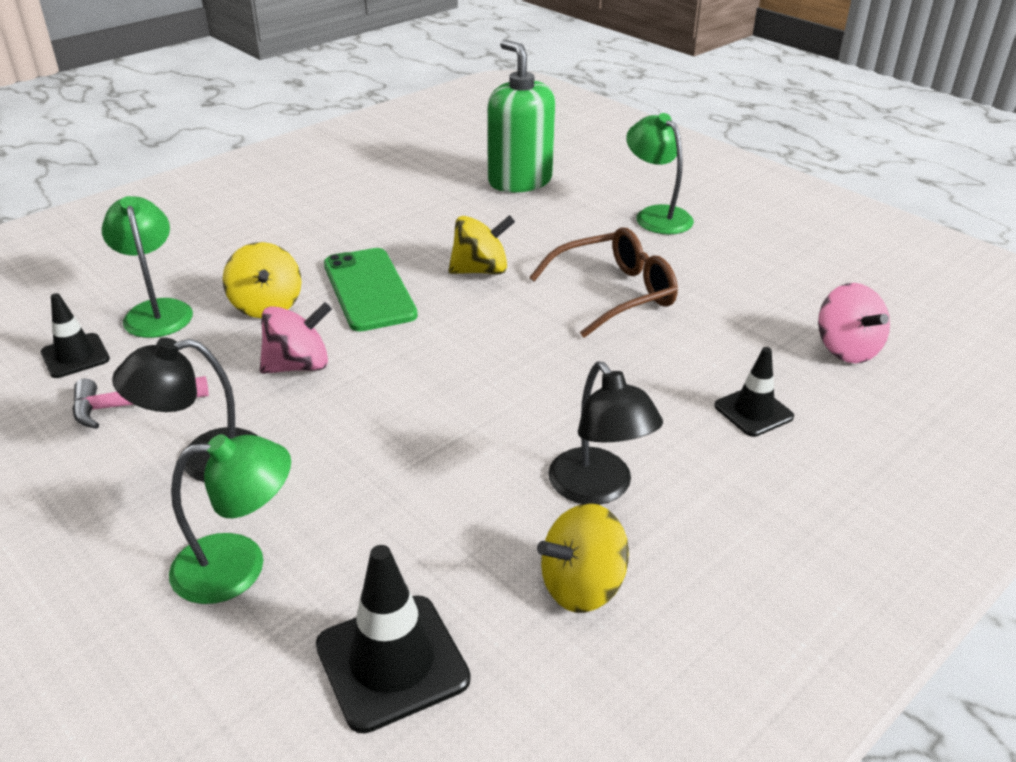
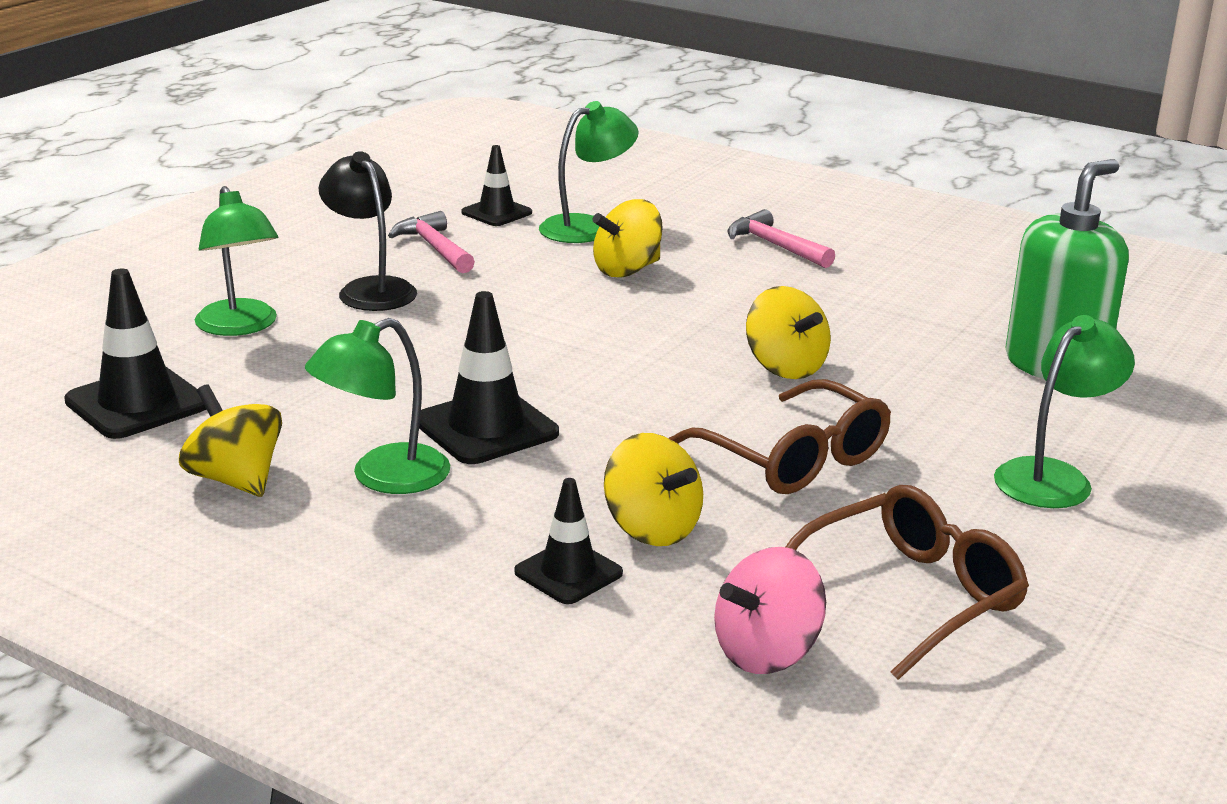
camera: 75 degrees right, 10 degrees down
pink spinning top [260,302,332,374] -> none
green phone [324,248,418,332] -> none
black lamp [548,361,663,505] -> green lamp [305,318,450,494]
none -> black traffic cone [419,291,559,464]
none -> yellow spinning top [604,433,703,546]
none -> pink hammer [727,209,835,268]
none -> brown glasses [786,485,1029,680]

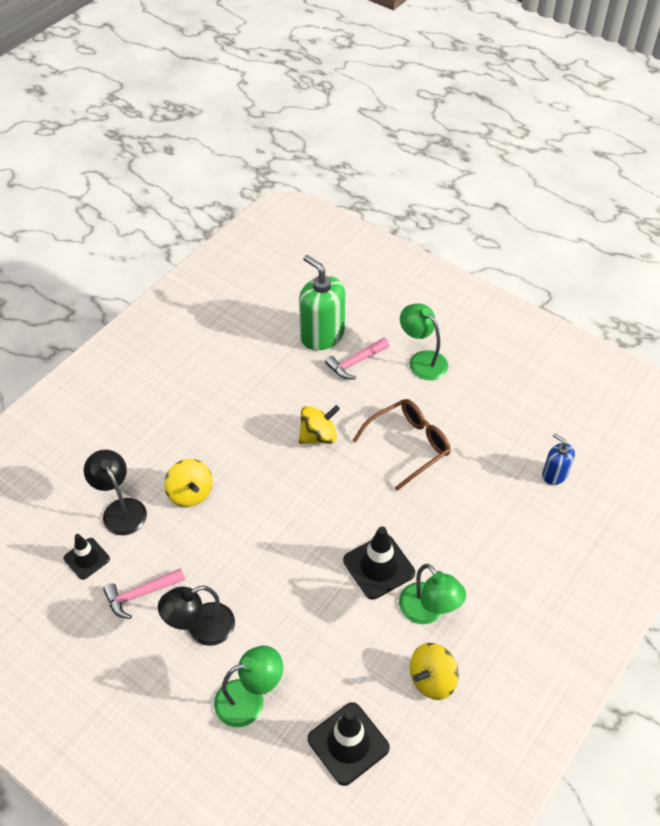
camera: 85 degrees left, 25 degrees up
black traffic cone [514,478,623,604] -> none
green lamp [539,101,639,243] -> black lamp [84,450,147,535]
yellow spinning top [604,433,703,546] -> none
pink spinning top [714,547,826,674] -> blue soap dispenser [542,433,575,485]
pink hammer [727,209,835,268] -> pink hammer moved to [325,337,389,380]
brown glasses [786,485,1029,680] -> none

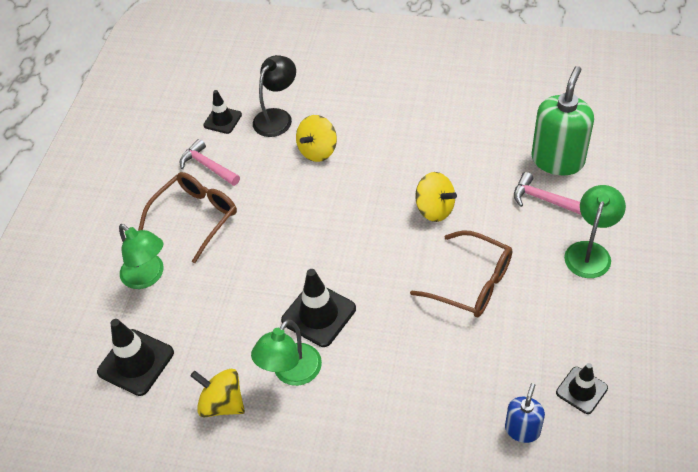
camera: 70 degrees right, 0 degrees up
black lamp [158,585,235,646] -> brown glasses [138,172,237,263]
none -> black traffic cone [556,363,608,414]

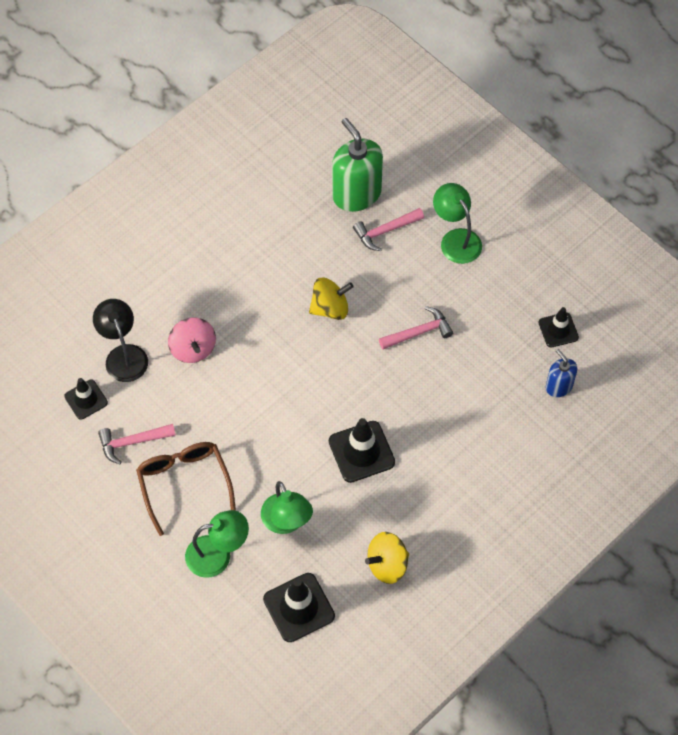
camera: 60 degrees left, 10 degrees up
green lamp [251,320,322,386] -> green lamp moved to [261,481,313,534]
yellow spinning top [296,115,337,162] -> pink spinning top [168,318,216,363]
brown glasses [410,231,512,317] -> pink hammer [379,306,453,349]

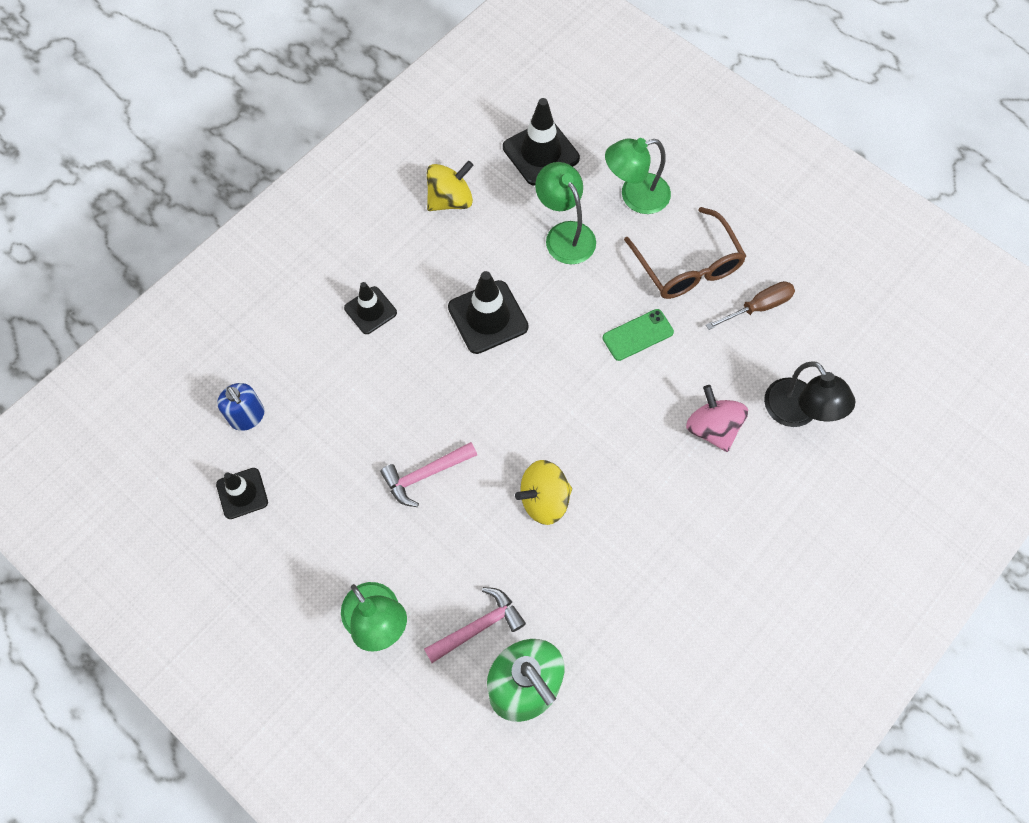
camera: 175 degrees right, 5 degrees up
black traffic cone [64,378,108,420] -> black traffic cone moved to [344,282,397,334]
pink hammer [98,424,176,464] -> brown screwdriver [706,281,795,330]
none -> green phone [603,309,674,361]

